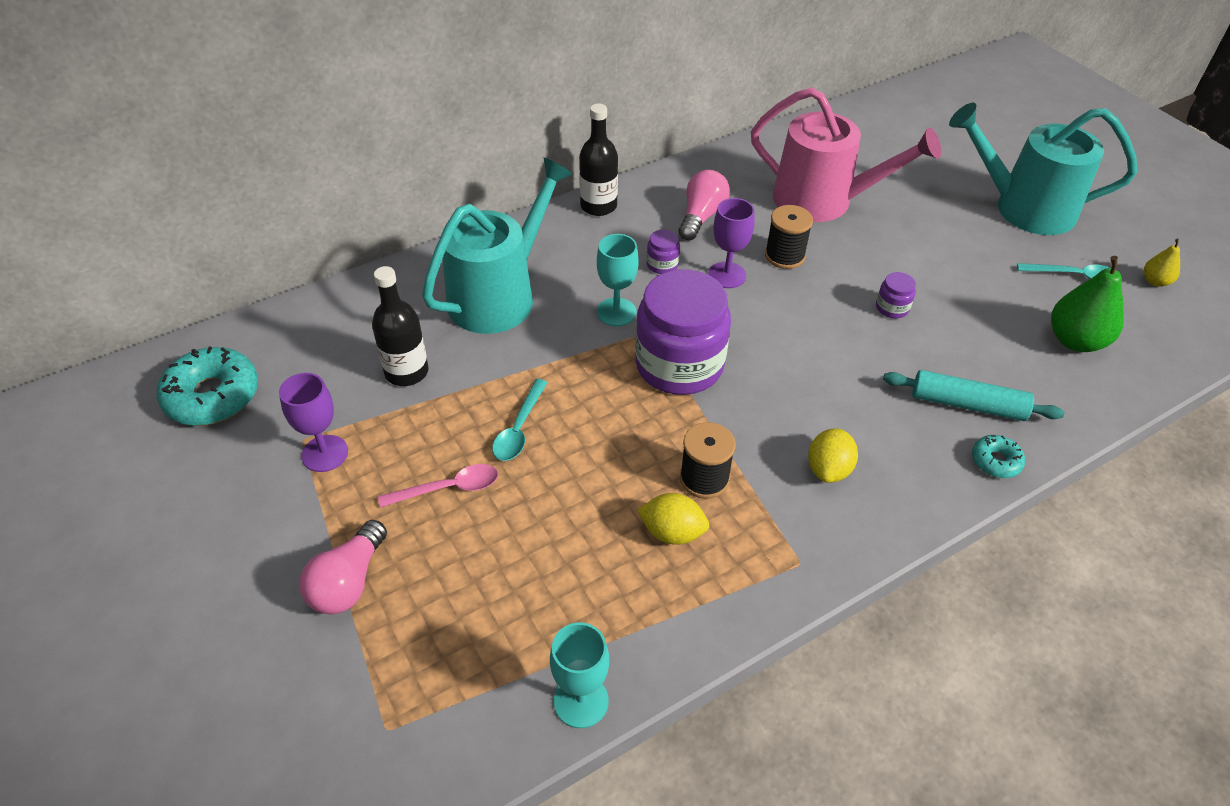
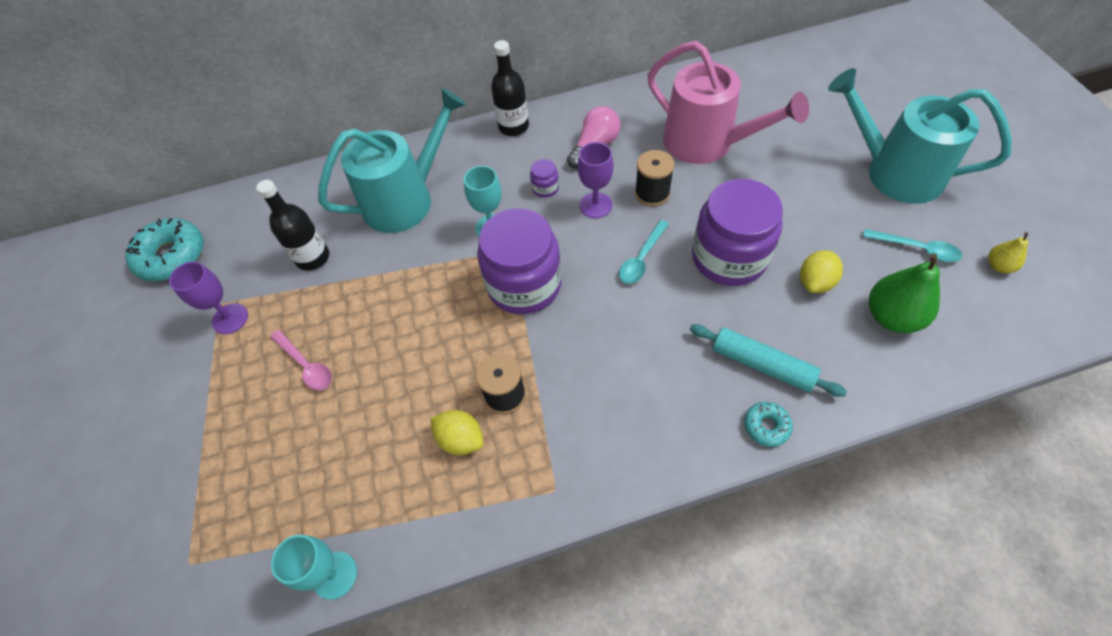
camera: 20 degrees right, 10 degrees up
pink light bulb [300,520,387,614] -> none
pink spoon [378,464,498,507] -> pink spoon turned 45 degrees clockwise [270,330,332,391]
turquoise spoon [492,379,548,461] -> turquoise spoon moved to [619,220,669,284]
yellow lemon [808,429,858,483] -> yellow lemon moved to [800,250,843,293]
purple jar [876,272,916,318] -> purple jar [692,179,783,286], size x2.50

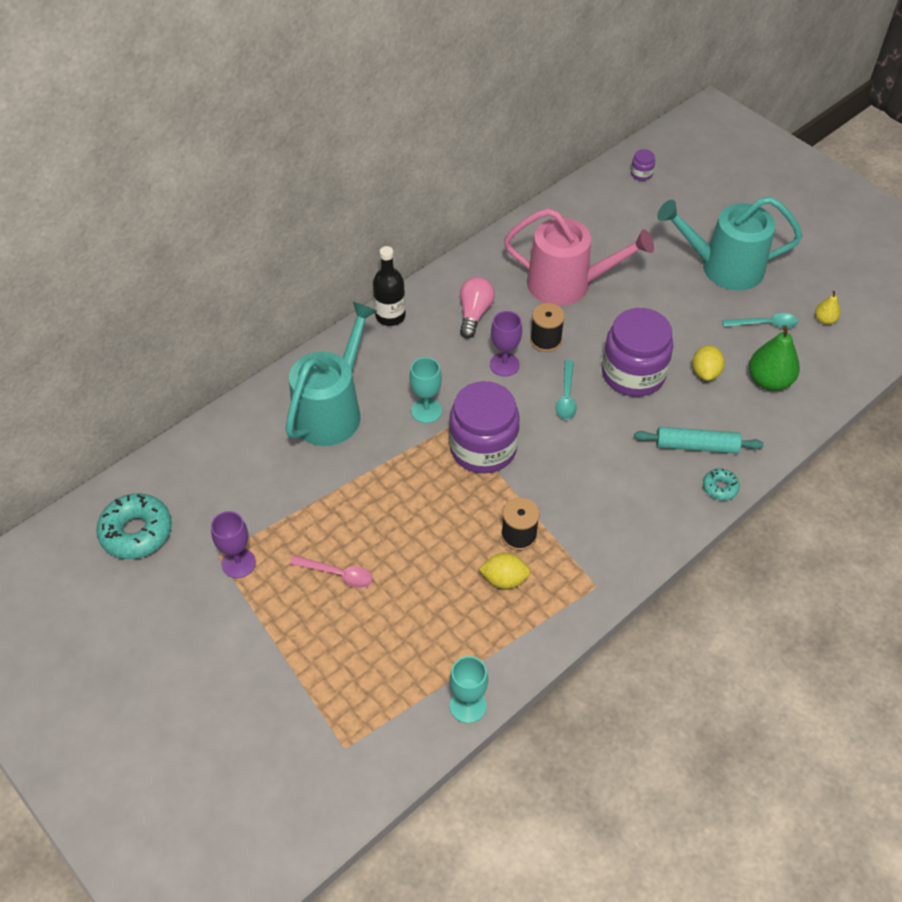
camera: 30 degrees left, 5 degrees down
black bottle [256,180,329,271] -> none
purple jar [530,159,559,198] -> purple jar moved to [631,149,655,181]

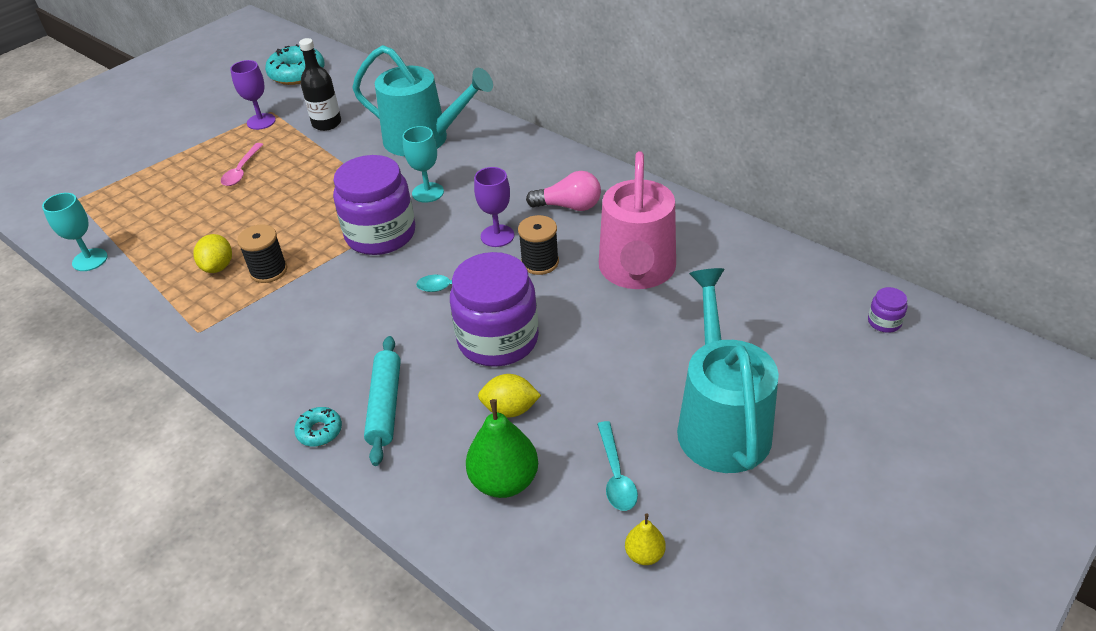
camera: 85 degrees right, 10 degrees down
black bottle [373,246,406,326] -> black bottle moved to [299,38,341,131]

